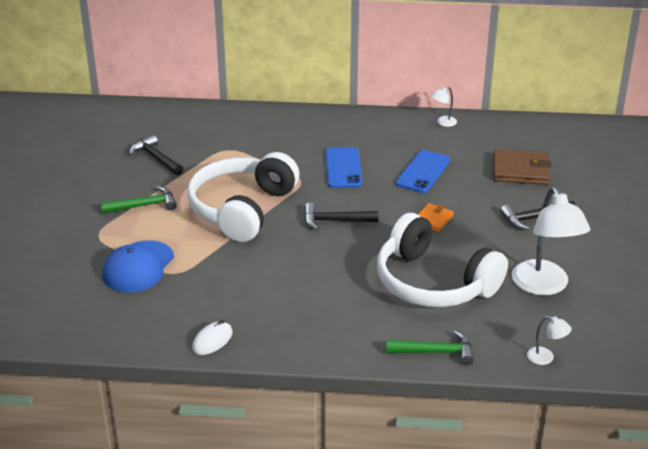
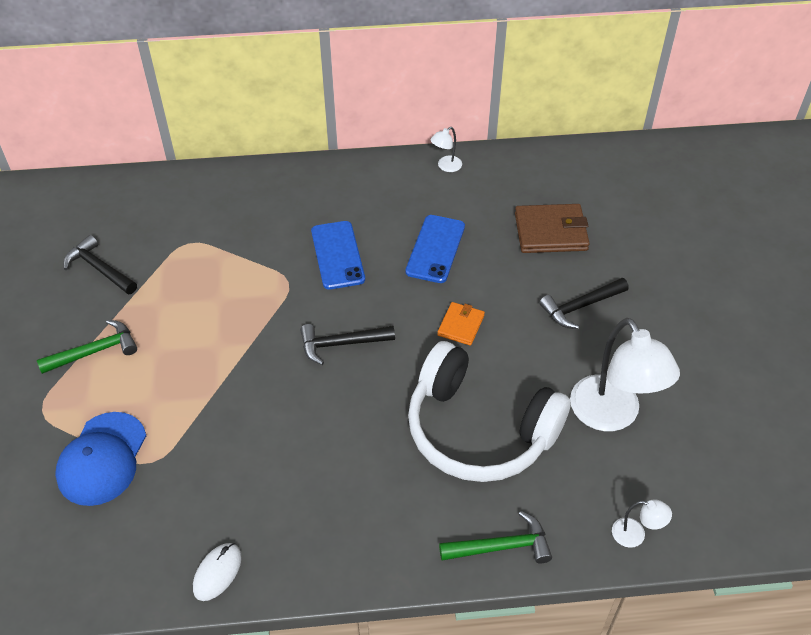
camera: 10 degrees left, 15 degrees up
white headphones [187,152,299,242] -> none

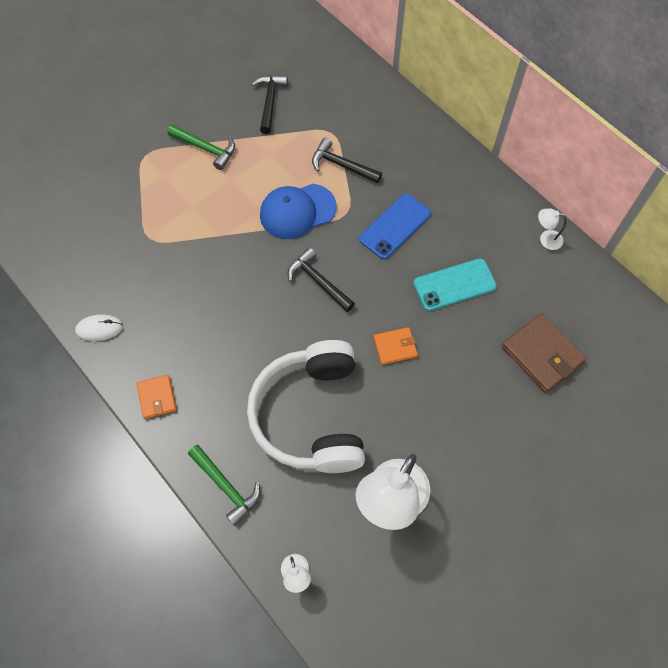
camera: 55 degrees right, 15 degrees up
blue cap [55,412,146,506] -> blue cap moved to [260,184,337,239]
blue phone [405,215,465,283] -> turquoise phone [413,258,497,311]
black hammer [539,278,629,329] -> black hammer moved to [312,138,382,183]
none -> orange wallet [137,375,176,419]

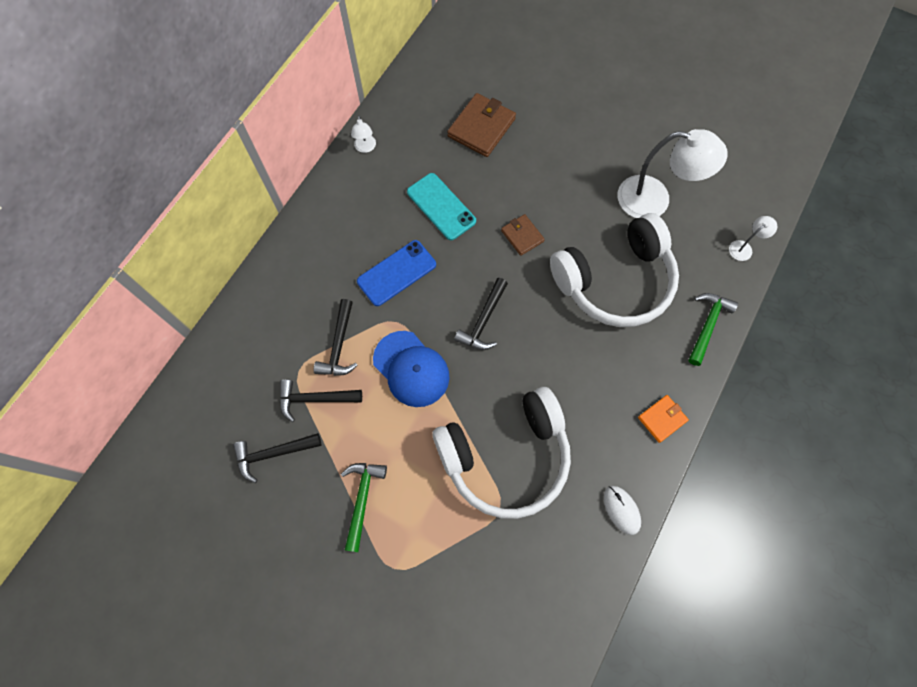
camera: 110 degrees left, 5 degrees up
blue phone [359,194,431,259] -> blue phone turned 60 degrees counterclockwise [357,240,436,306]
orange wallet [374,327,418,365] -> brown wallet [501,214,545,256]
none -> black hammer [279,379,362,422]
none -> white headphones [432,387,571,519]

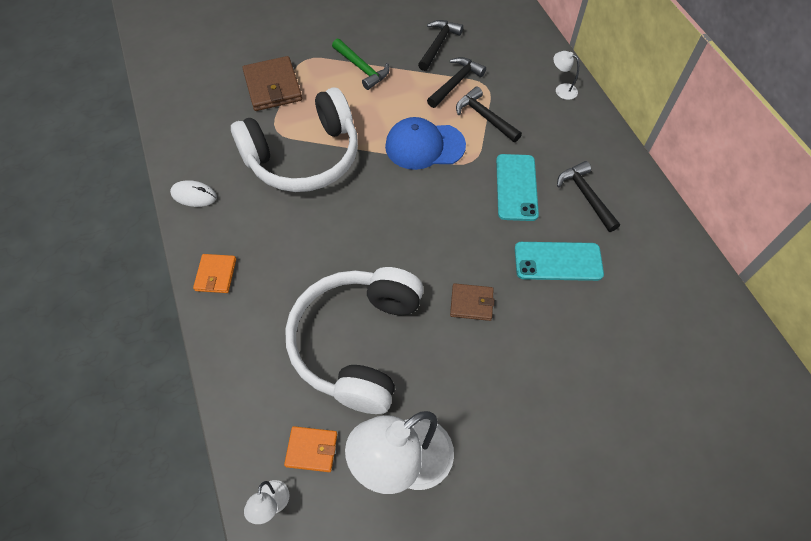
camera: 130 degrees right, 10 degrees down
white lamp [351,115,376,153] -> white lamp moved to [553,51,579,100]
blue phone [357,240,436,306] -> turquoise phone [496,154,539,221]
white headphones [432,387,571,519] -> white headphones turned 135 degrees counterclockwise [231,87,358,192]
brown wallet [447,93,516,157] -> brown wallet moved to [243,56,302,111]
black hammer [454,278,508,350] -> black hammer moved to [557,161,620,232]
green hammer [688,293,738,366] -> none
none -> orange wallet [284,426,337,472]

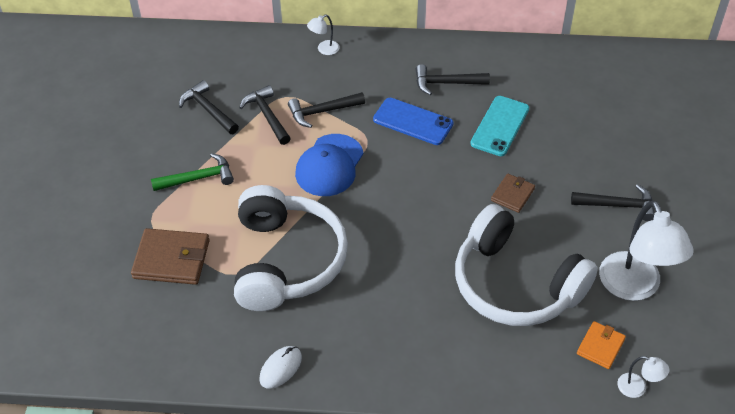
camera: 65 degrees left, 10 degrees down
orange wallet [193,254,236,293] -> none
turquoise phone [496,154,539,221] -> blue phone [373,98,454,145]
none -> black hammer [571,184,655,221]

